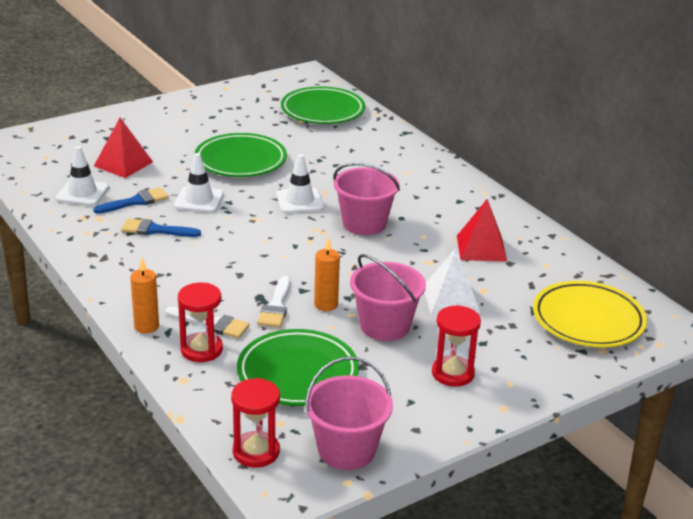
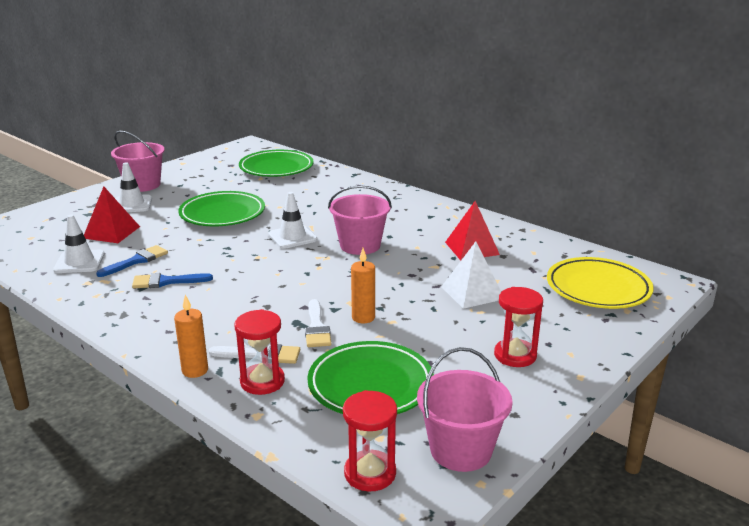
camera: 15 degrees left, 5 degrees down
white traffic cone [174,153,224,213] -> white traffic cone moved to [115,162,152,212]
pink bucket [350,254,426,341] -> pink bucket moved to [111,131,165,192]

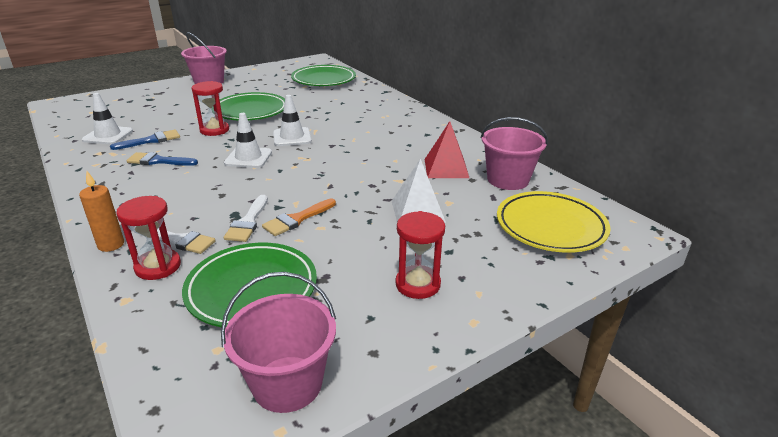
camera: 15 degrees right, 5 degrees up
red pyramid [84,186,140,243] -> none
white traffic cone [115,162,152,212] -> white traffic cone moved to [224,113,272,168]
pink bucket [328,185,392,255] -> pink bucket moved to [481,117,548,190]
red hourglass [343,390,397,492] -> red hourglass moved to [192,81,229,136]
orange candle [351,248,375,324] -> orange brush [262,198,336,236]

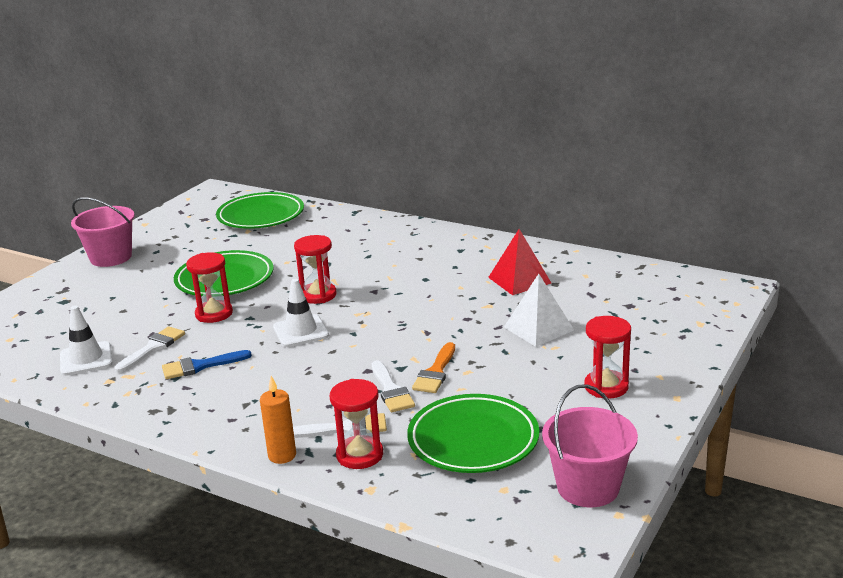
camera: 25 degrees left, 5 degrees down
blue brush [110,130,180,150] -> white brush [115,326,185,373]
white traffic cone [273,95,312,146] -> red hourglass [294,235,336,304]
pink bucket [481,117,548,190] -> none
yellow plate [497,191,611,253] -> none

